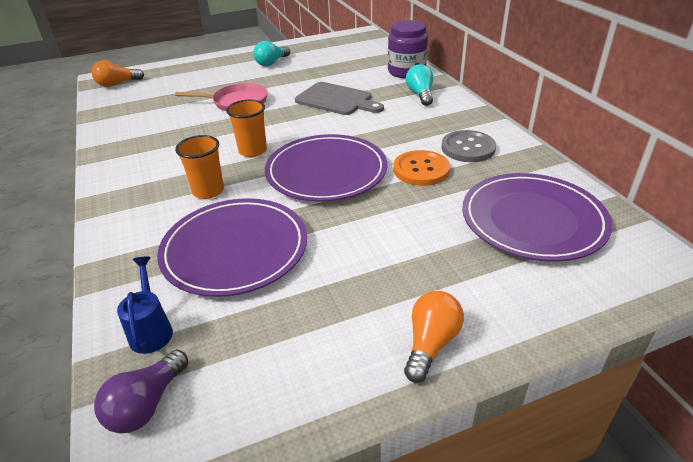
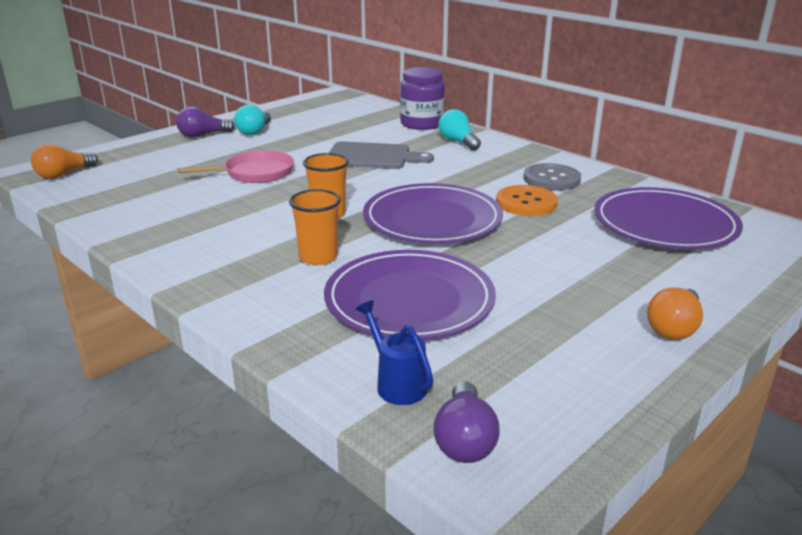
camera: 25 degrees left, 10 degrees down
orange light bulb [404,291,464,383] -> orange light bulb turned 150 degrees counterclockwise [647,287,703,340]
none -> purple light bulb [176,107,235,138]

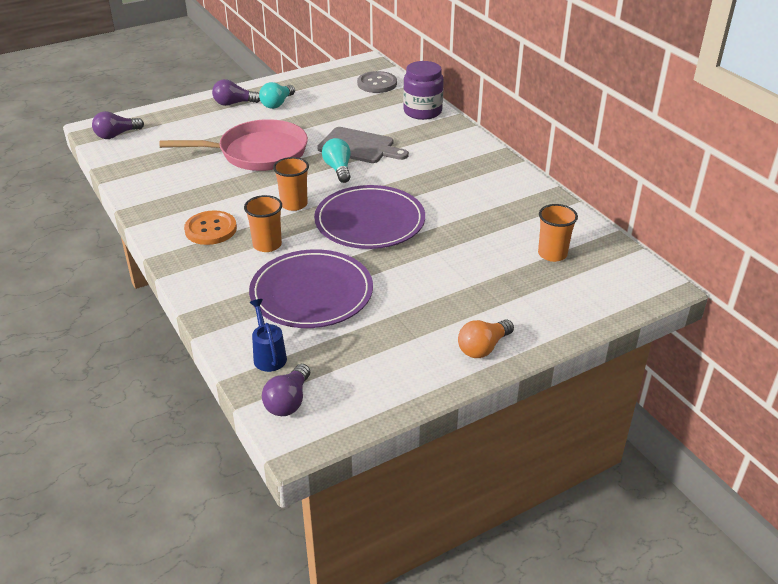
camera: 15 degrees right, 10 degrees up
orange light bulb [31,143,98,179] -> purple light bulb [92,111,144,139]
pink pan [178,150,294,183] -> pink pan [159,119,308,171], size x1.56
turquoise light bulb [438,109,481,150] -> turquoise light bulb moved to [322,138,351,183]
orange button [496,185,558,216] -> orange button moved to [184,210,237,245]
grey button [523,163,581,191] -> grey button moved to [357,71,397,93]
purple plate [594,187,743,249] -> orange cup [538,204,578,262]

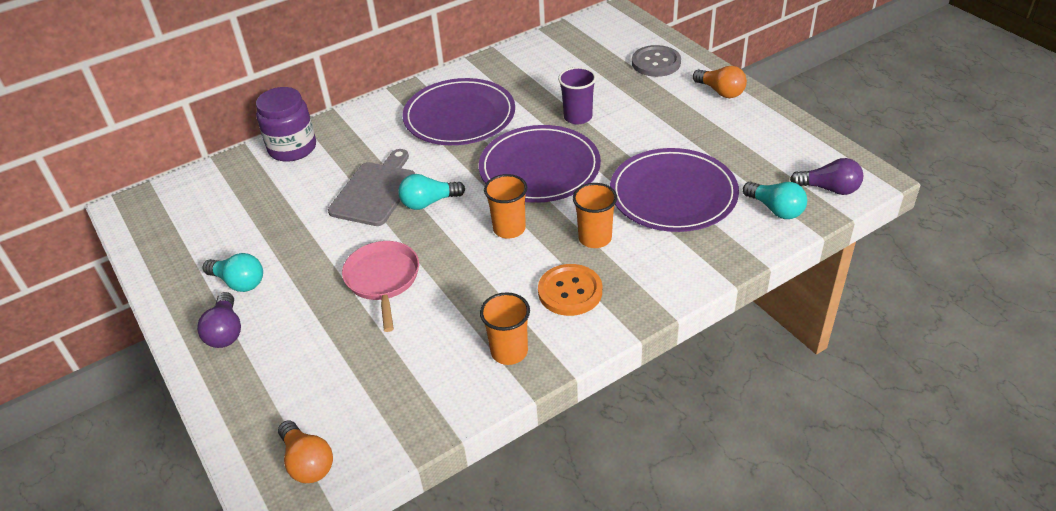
camera: 90 degrees left, 5 degrees up
purple light bulb [92,111,144,139] -> orange light bulb [278,420,333,483]
pink pan [159,119,308,171] -> pink pan [342,241,419,332], size x0.64
blue watering can [250,299,287,372] -> turquoise light bulb [743,182,807,219]
grey button [357,71,397,93] -> grey button moved to [632,45,681,77]
orange cup [538,204,578,262] -> orange cup moved to [480,292,530,365]
none -> purple plate [403,78,515,145]
none -> purple cup [558,67,596,124]

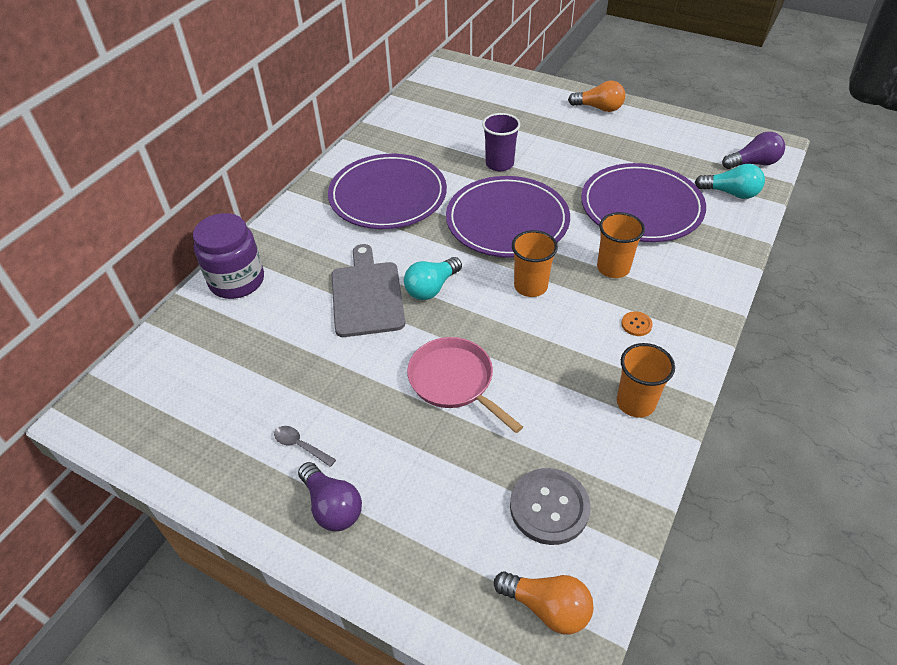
camera: 30 degrees left, 5 degrees up
turquoise light bulb [203,253,263,292] -> grey spoon [274,426,336,467]
orange button [538,264,602,316] -> orange button [621,311,653,336], size x0.46
grey button [632,45,681,77] -> grey button moved to [510,468,591,545]

